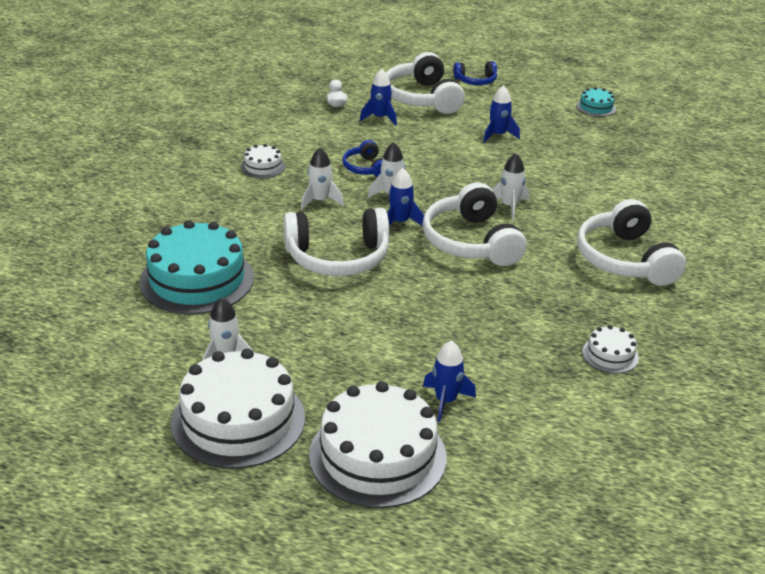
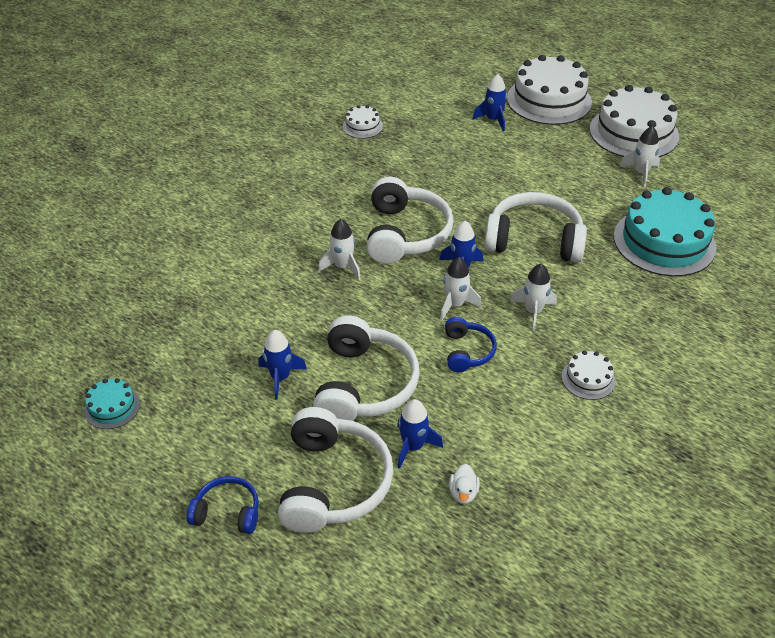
camera: 160 degrees left, 10 degrees up
white headphones [577,199,686,286] -> white headphones moved to [313,315,420,421]

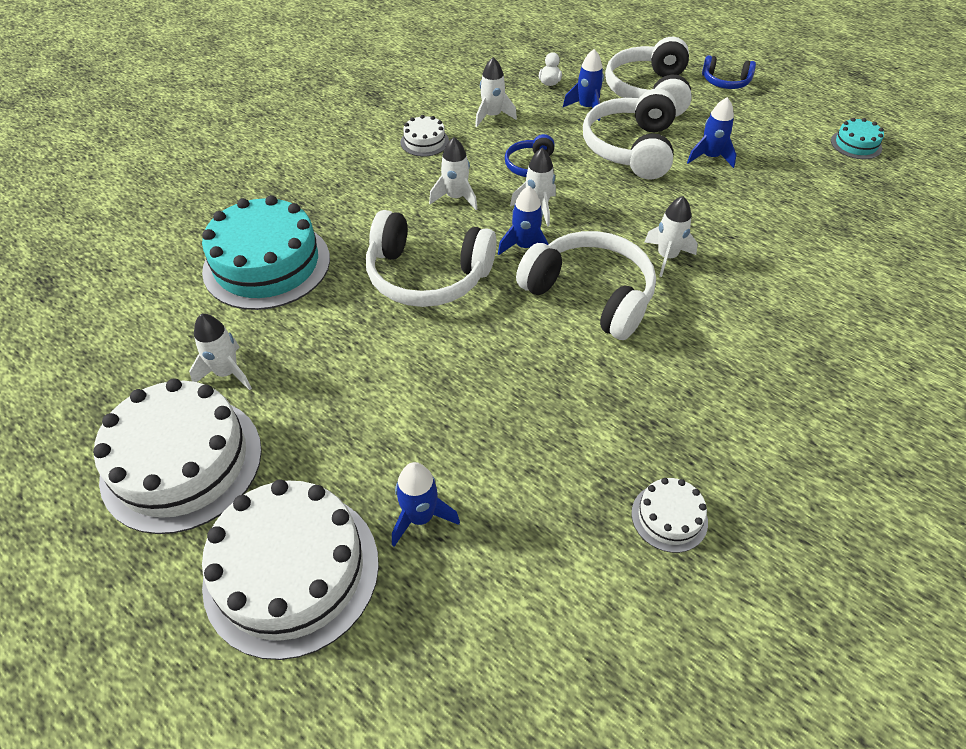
camera: 175 degrees left, 5 degrees up
white headphones [367,176,454,264] -> white headphones turned 120 degrees clockwise [516,231,656,340]
none -> white rocket [475,57,517,127]

